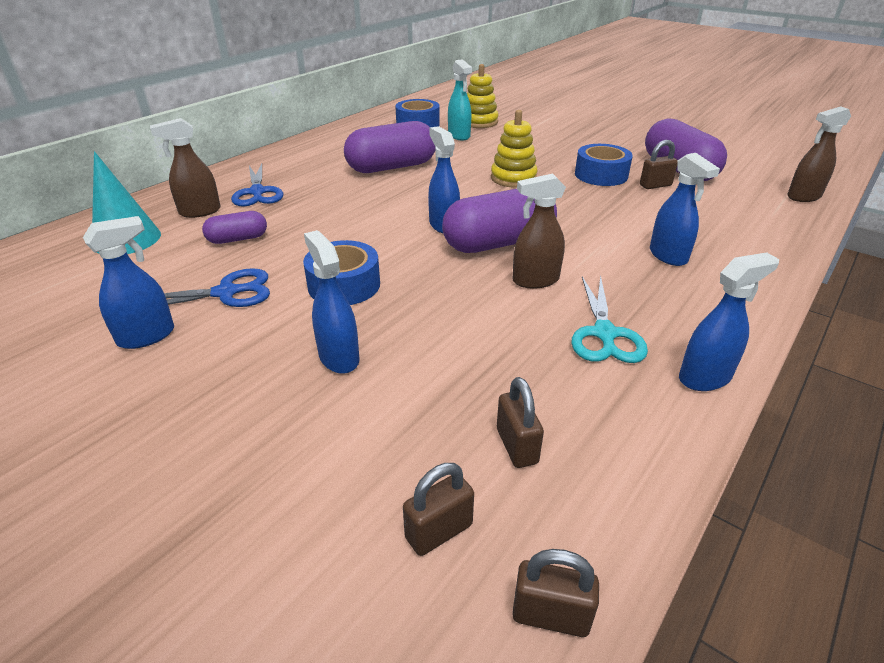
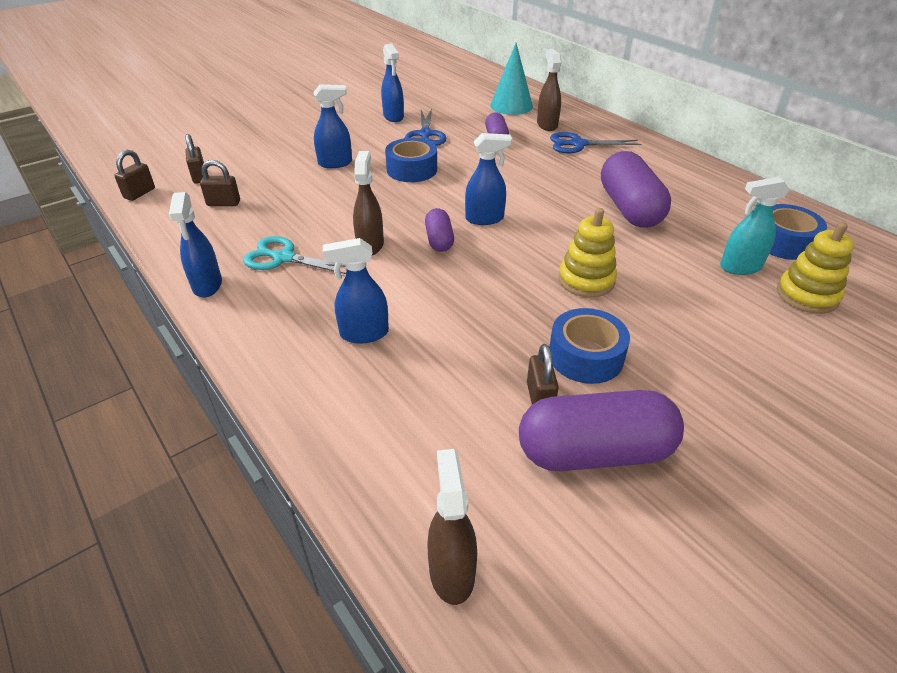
camera: 105 degrees right, 5 degrees up
purple capsule [442,189,557,253] -> purple capsule [425,208,454,252], size x0.52

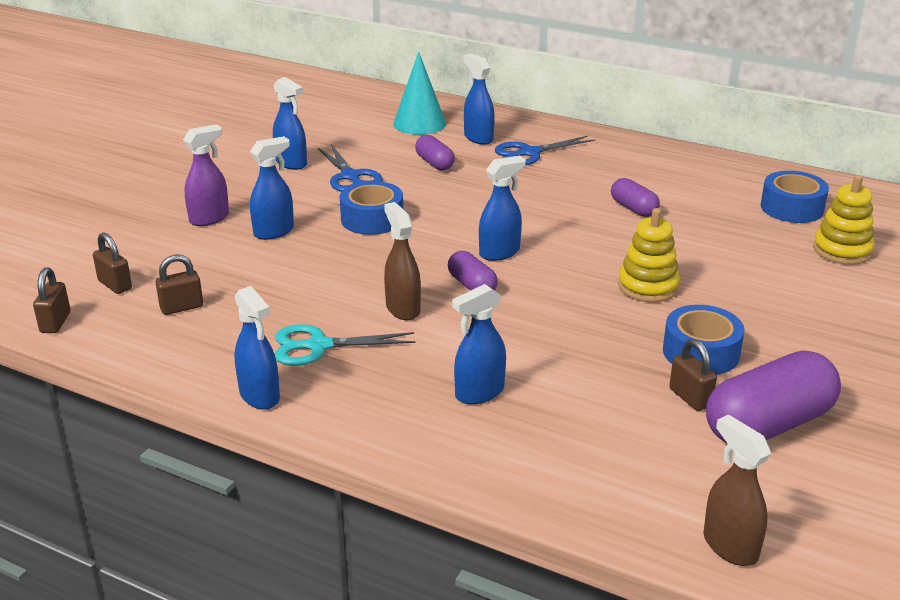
camera: 25 degrees left, 10 degrees down
brown spray bottle [537,49,562,131] -> blue spray bottle [464,53,495,145]
purple capsule [601,151,671,228] -> purple capsule [611,178,660,217], size x0.52
turquoise spray bottle [720,177,790,275] -> none
none -> purple spray bottle [183,124,229,226]

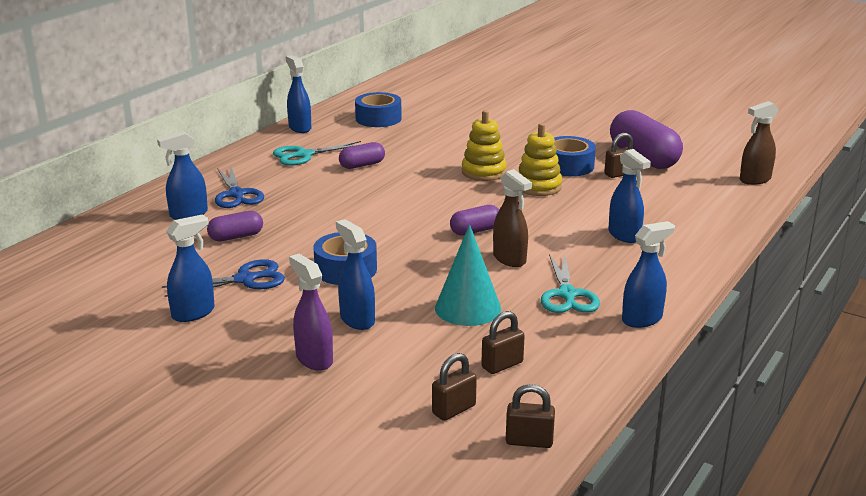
camera: 85 degrees left, 5 degrees down
brown padlock [155,254,203,315] -> brown padlock turned 75 degrees clockwise [481,311,525,374]
brown spray bottle [384,202,421,320] -> brown spray bottle turned 105 degrees counterclockwise [493,169,532,267]
turquoise cone [393,52,446,135] -> turquoise cone moved to [435,224,501,326]
blue spray bottle [479,155,526,261] -> blue spray bottle moved to [286,55,311,133]
yellow stacking toy [813,175,875,265] -> yellow stacking toy moved to [518,123,562,196]
none -> turquoise scissors [273,141,361,166]

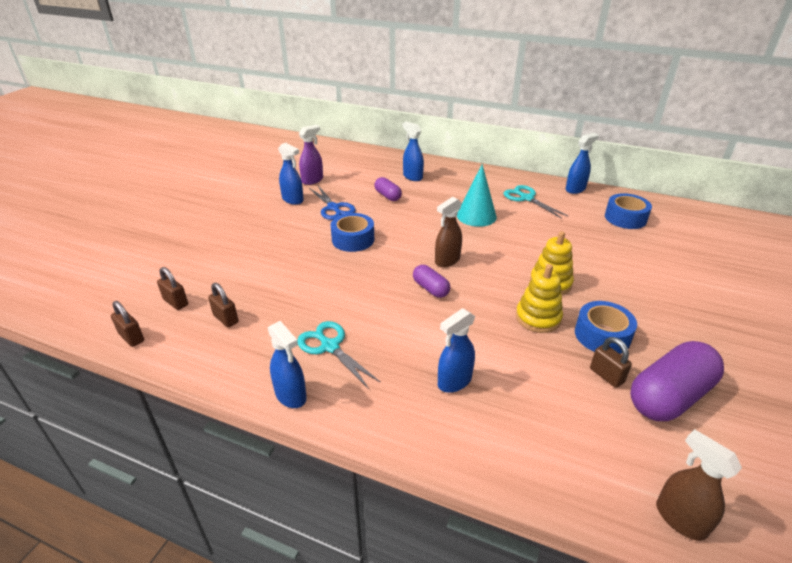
camera: 80 degrees right, 10 degrees up
blue scissors [215,166,264,208] -> none
purple spray bottle [289,254,333,371] -> purple spray bottle moved to [299,125,323,185]
blue spray bottle [336,219,375,330] -> none
purple capsule [339,142,385,169] -> none
turquoise cone [435,224,501,326] -> turquoise cone moved to [457,164,497,227]
brown spray bottle [493,169,532,267] -> brown spray bottle moved to [435,197,462,267]
brown padlock [506,384,555,448] -> brown padlock turned 45 degrees counterclockwise [111,301,144,347]
turquoise scissors [541,254,600,313] -> turquoise scissors turned 60 degrees clockwise [297,321,381,389]

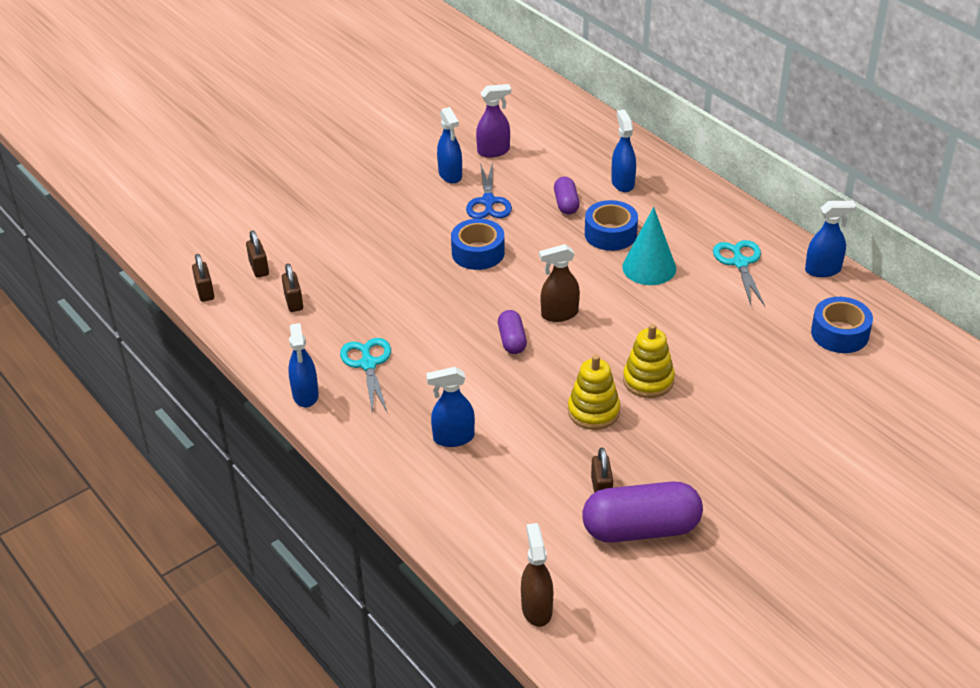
camera: 30 degrees right, 5 degrees up
blue tape [575,301,637,354] -> blue tape moved to [585,200,638,251]

